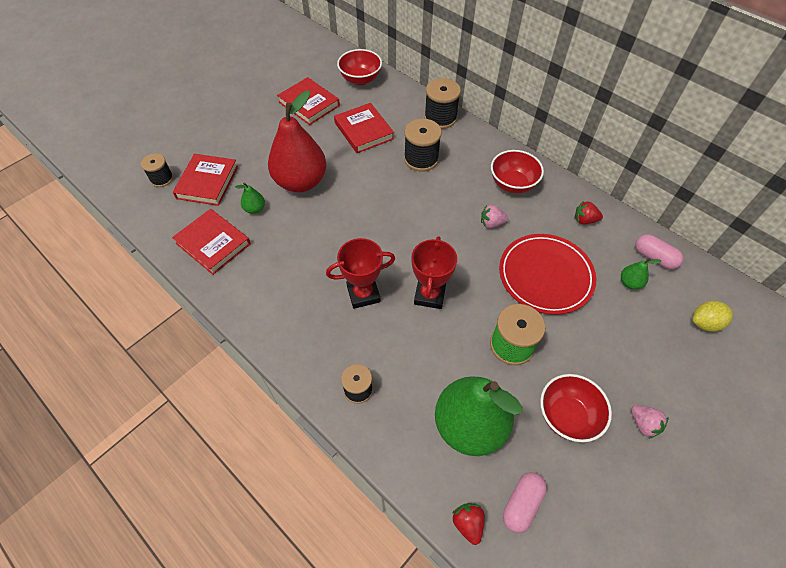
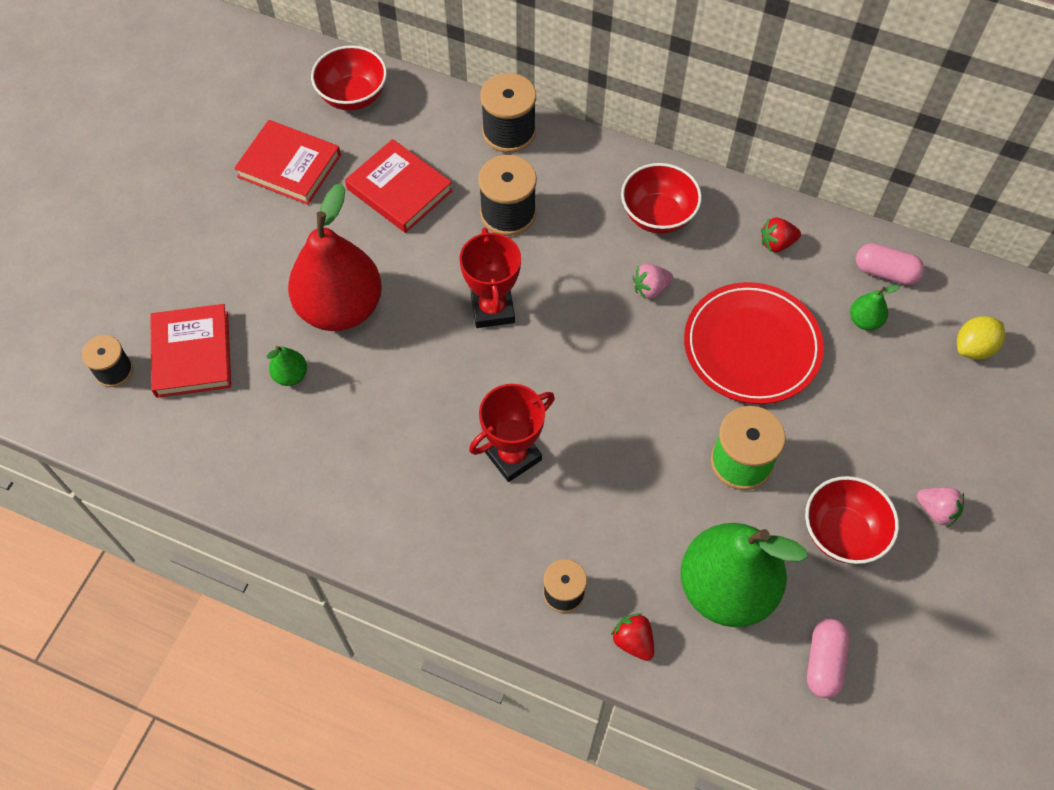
camera: 20 degrees left, 5 degrees up
red book [172,209,251,275] -> none
red trophy [412,236,457,309] -> red trophy moved to [460,228,521,328]
red strawberry [452,503,485,545] -> red strawberry moved to [611,613,654,661]

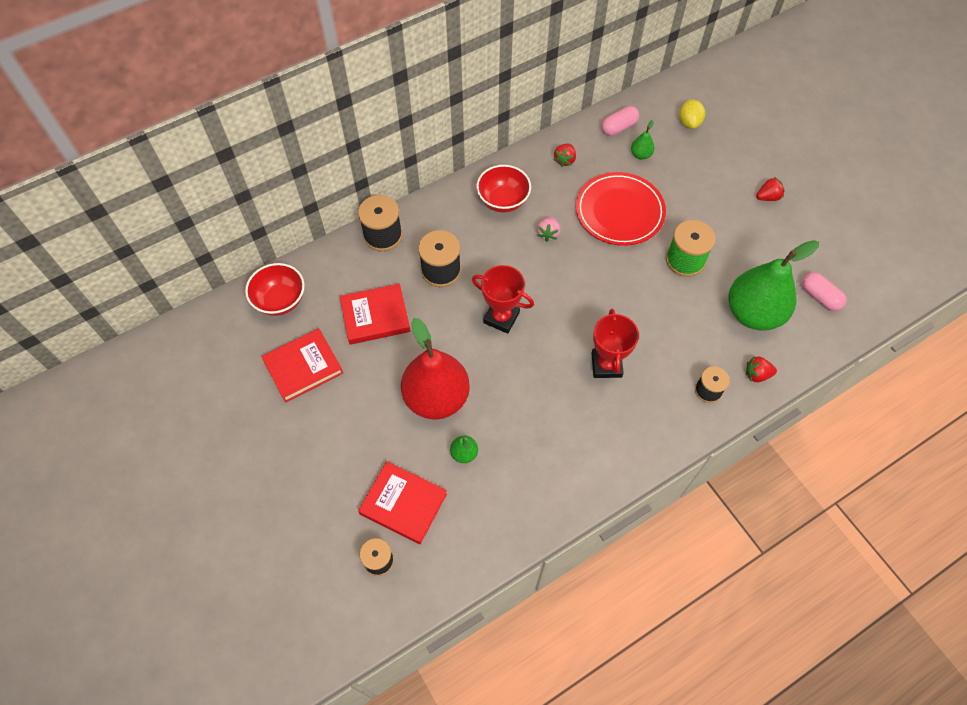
camera: 55 degrees left, 0 degrees up
red bowl [805,476,899,564] -> none
pink strawberry [917,487,964,527] -> red strawberry [756,177,785,201]

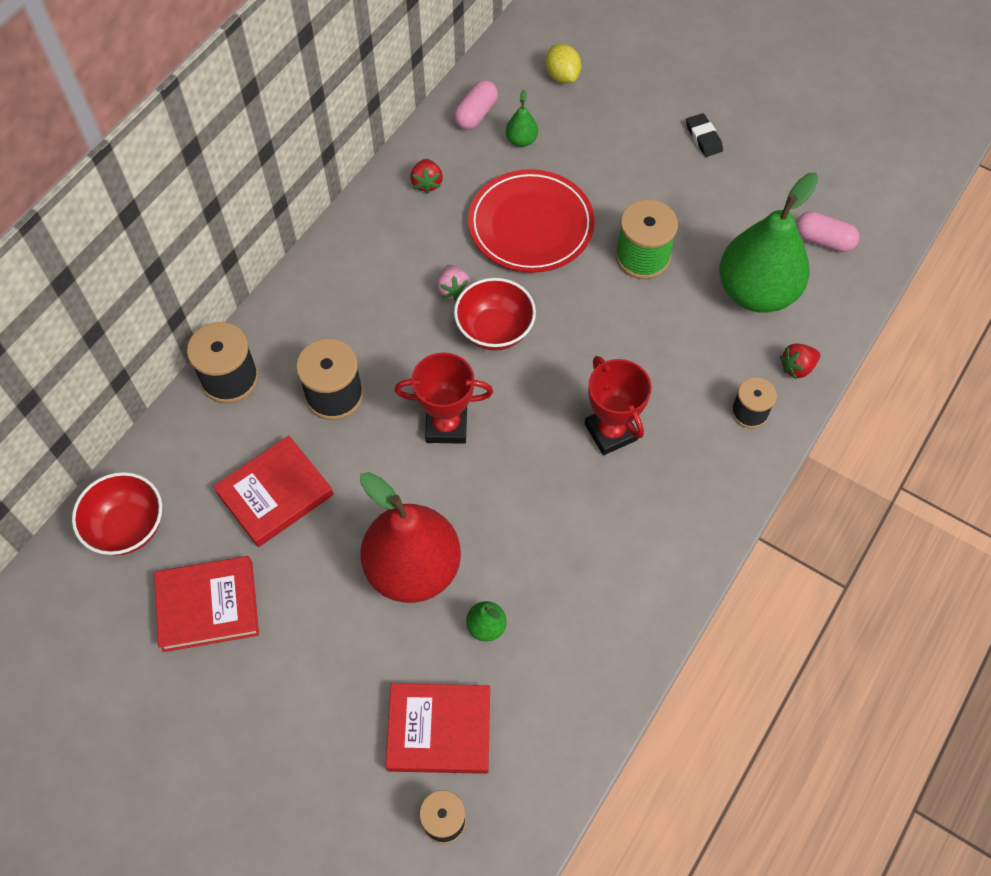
camera: 25 degrees left, 0 degrees up
red book [261,328,343,403] -> red book turned 45 degrees clockwise [154,556,259,652]
red bowl [476,165,531,212] -> red bowl moved to [454,278,536,351]
red strawberry [756,177,785,201] -> black eraser [686,113,723,157]

